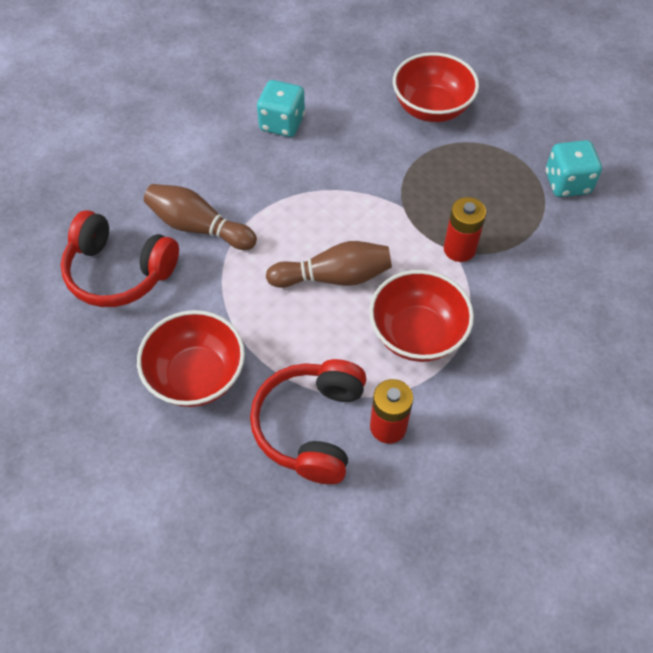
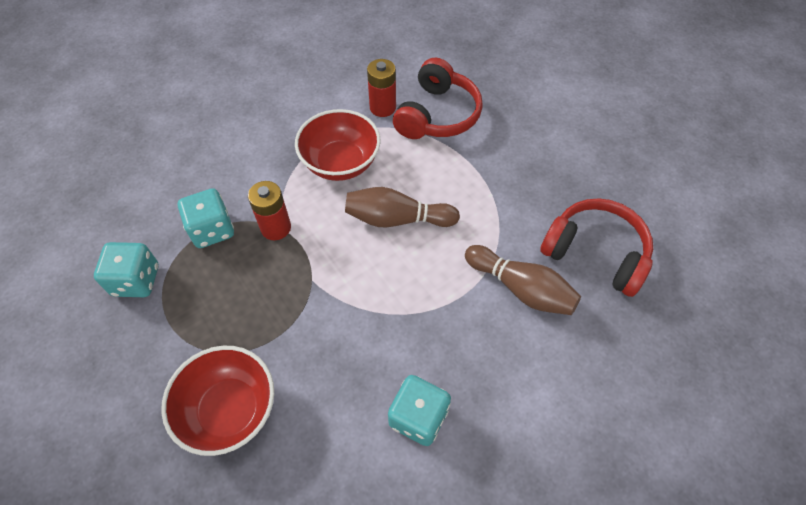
camera: 170 degrees left, 0 degrees up
red bowl [137,310,245,407] -> none
none -> turquoise dice [178,188,234,248]

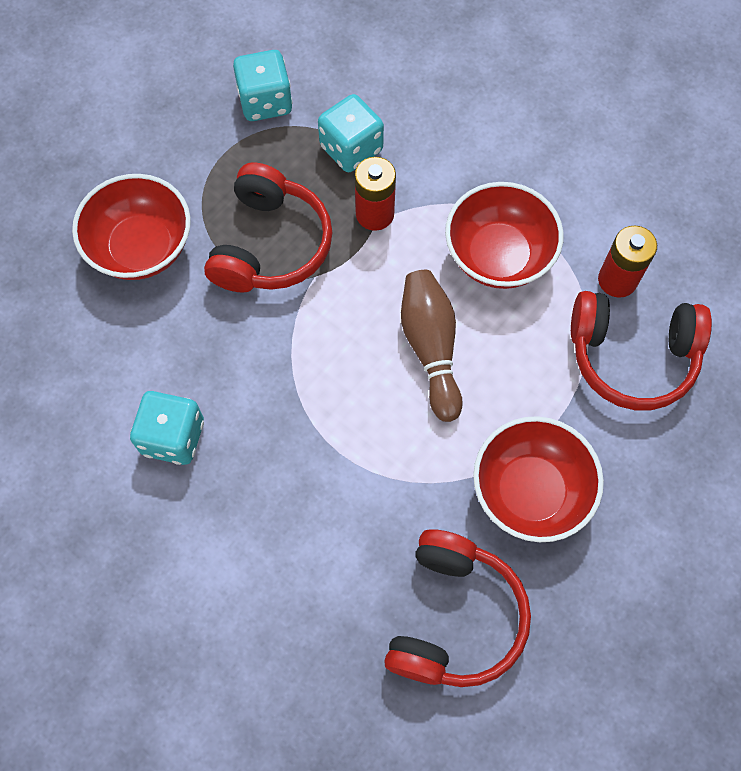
camera: 75 degrees right, 10 degrees up
brown bowling pin [465,245,581,315] -> none
none -> red headphones [204,162,332,293]
none -> red bowl [473,416,604,542]

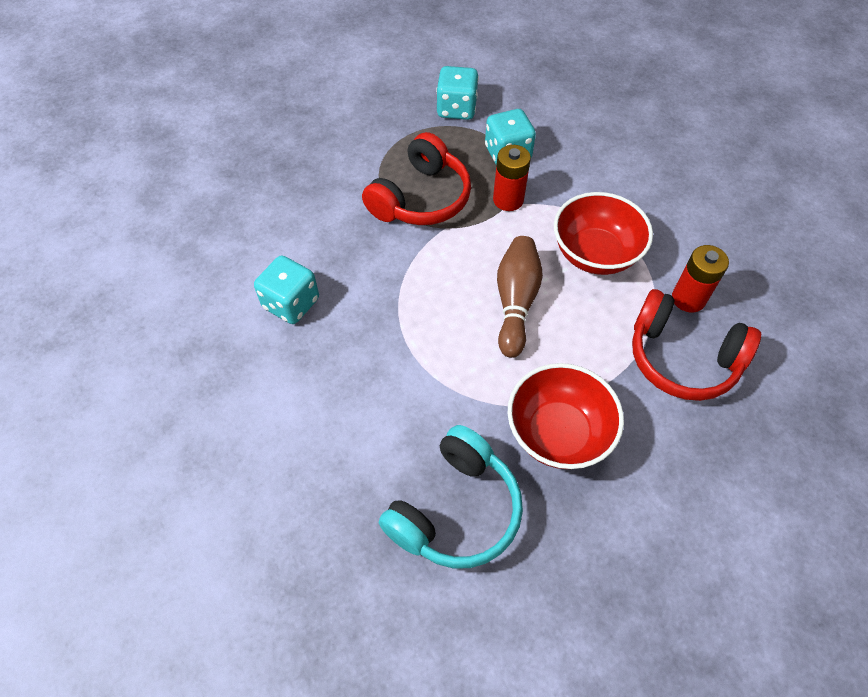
camera: 20 degrees right, 10 degrees down
red bowl [72,174,191,280] -> none
red headphones [384,529,531,687] -> turquoise headphones [379,425,523,569]

